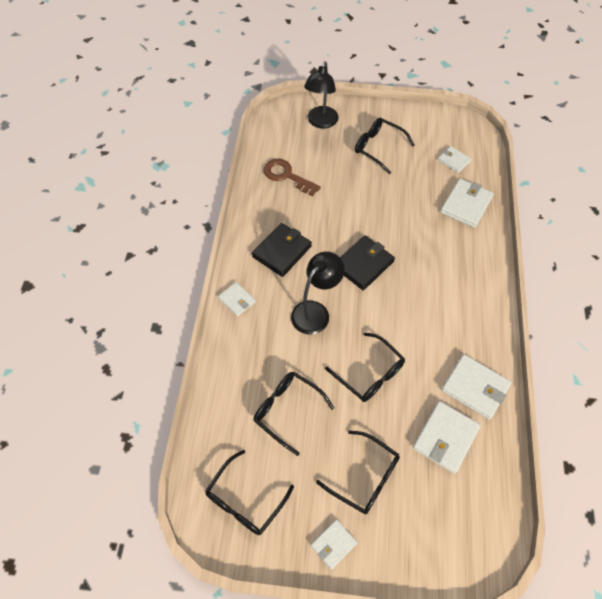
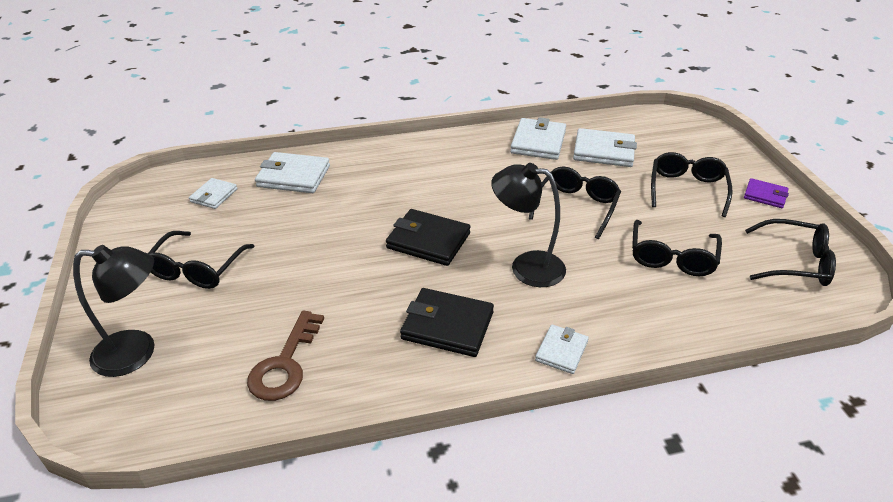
camera: 110 degrees left, 20 degrees down
white wallet [311,519,358,570] -> purple wallet [744,178,789,208]

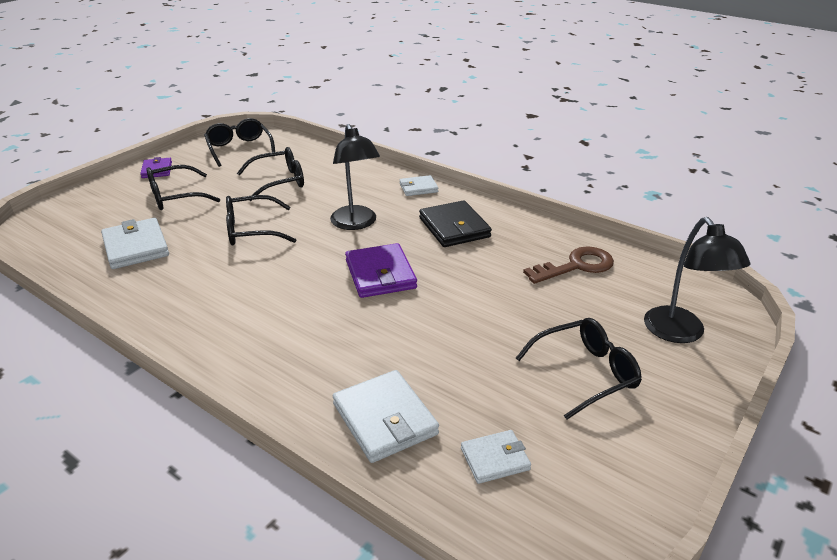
camera: 130 degrees left, 5 degrees down
black lamp [73,245,155,377] -> black lamp turned 150 degrees counterclockwise [644,217,751,343]
black wallet [386,209,470,266] -> purple wallet [345,243,417,298]
white wallet [510,117,566,160] -> none

